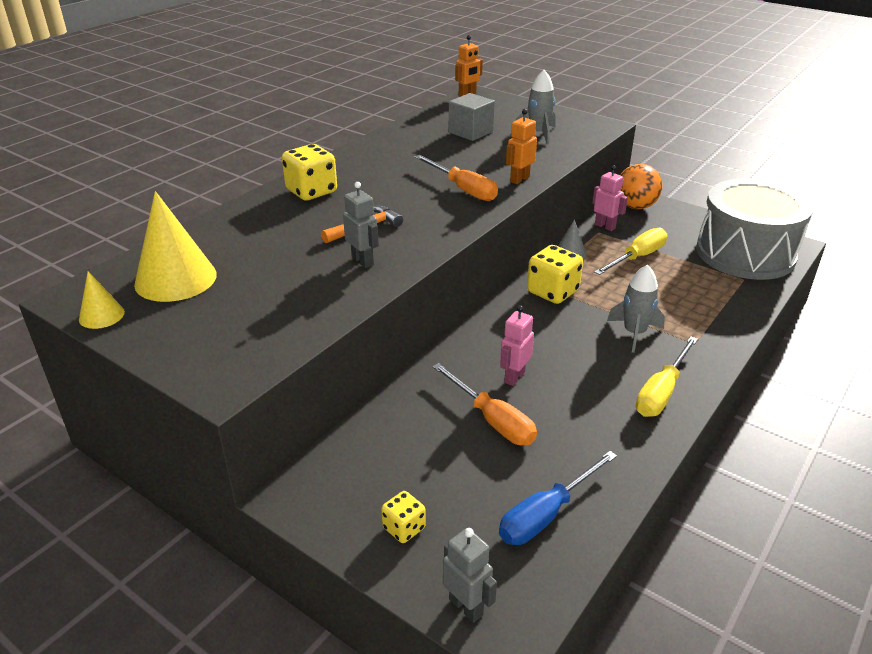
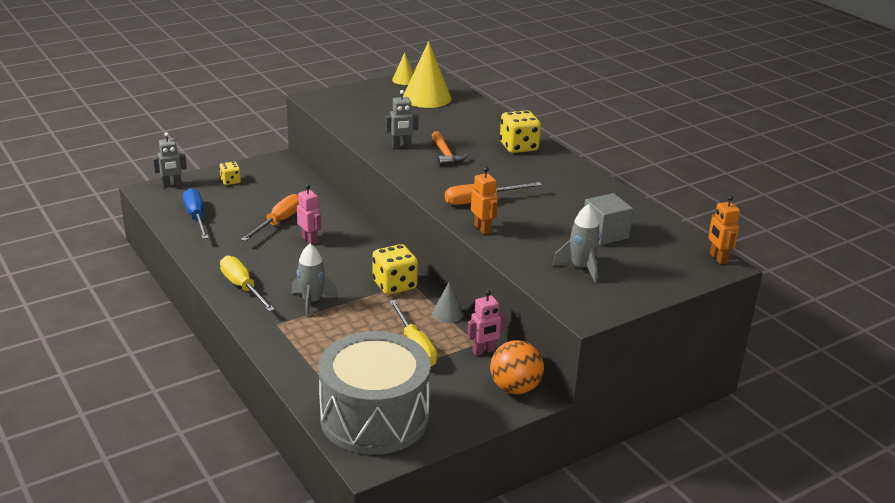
camera: 110 degrees right, 5 degrees down
orange screwdriver [432,363,537,445] -> orange screwdriver turned 135 degrees clockwise [241,194,299,241]

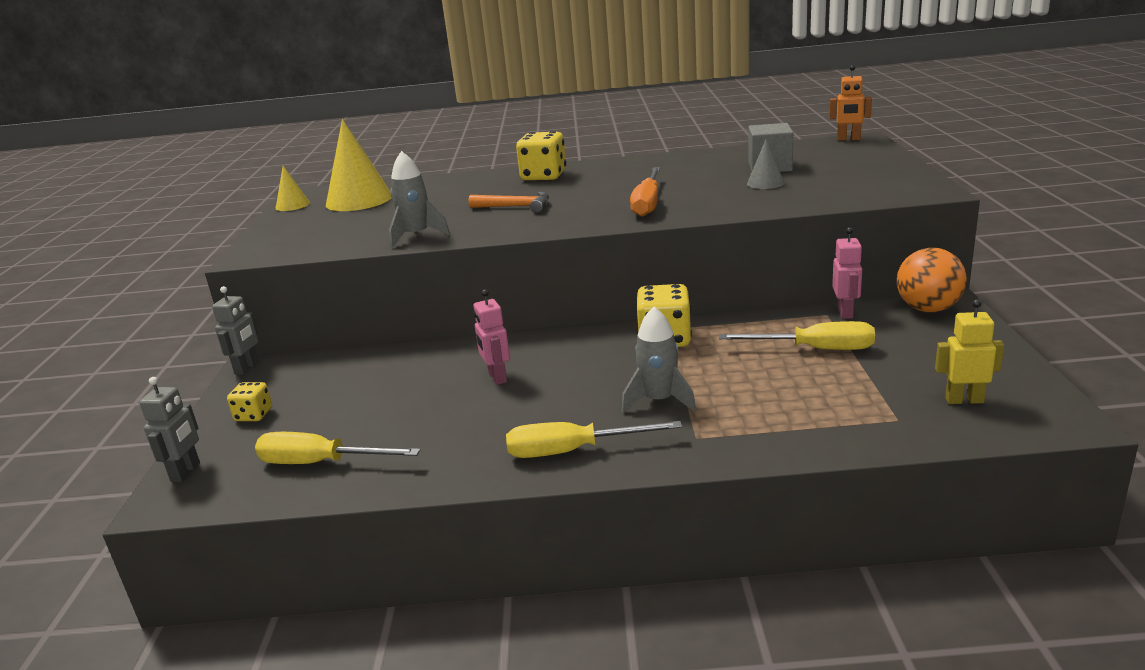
camera: 55 degrees left, 5 degrees down
blue screwdriver [183,188,208,239] -> yellow screwdriver [255,432,420,464]
orange screwdriver [241,194,299,241] -> none
pink robot [297,184,321,245] -> pink robot turned 105 degrees counterclockwise [473,289,510,385]
grey drum [318,331,431,455] -> yellow robot [935,299,1004,404]
grey robot [385,90,419,149] -> grey robot moved to [212,286,259,375]
grey cone [432,283,463,323] -> grey cone moved to [747,139,785,189]
orange robot [471,167,498,234] -> none
grey rocket [552,204,601,283] -> grey rocket moved to [389,151,450,248]

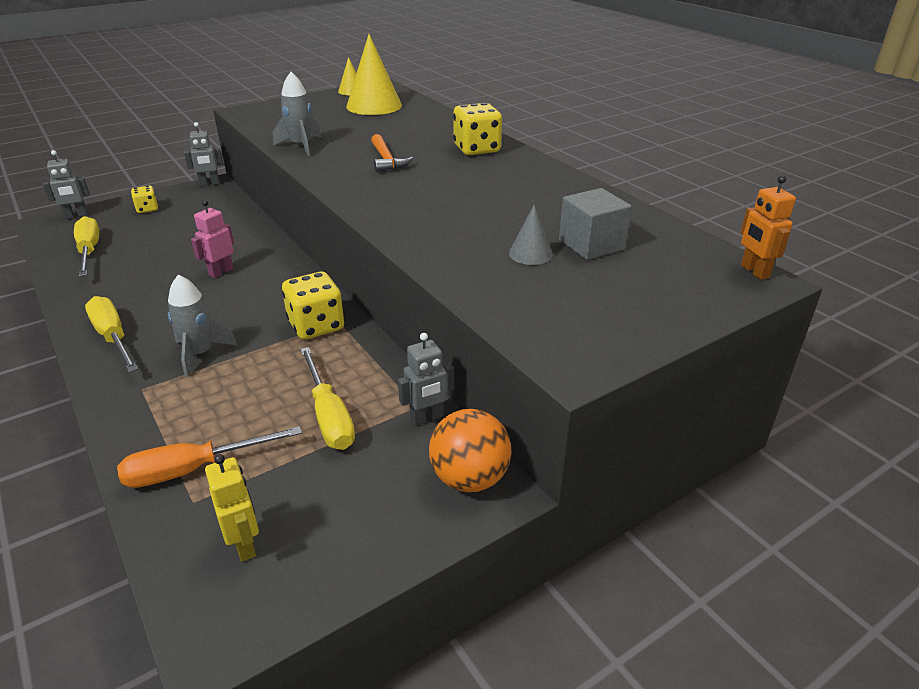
camera: 55 degrees right, 10 degrees up
orange screwdriver [630,167,660,217] -> orange screwdriver moved to [117,426,302,488]
pink robot [832,227,863,319] -> grey robot [398,333,454,426]

